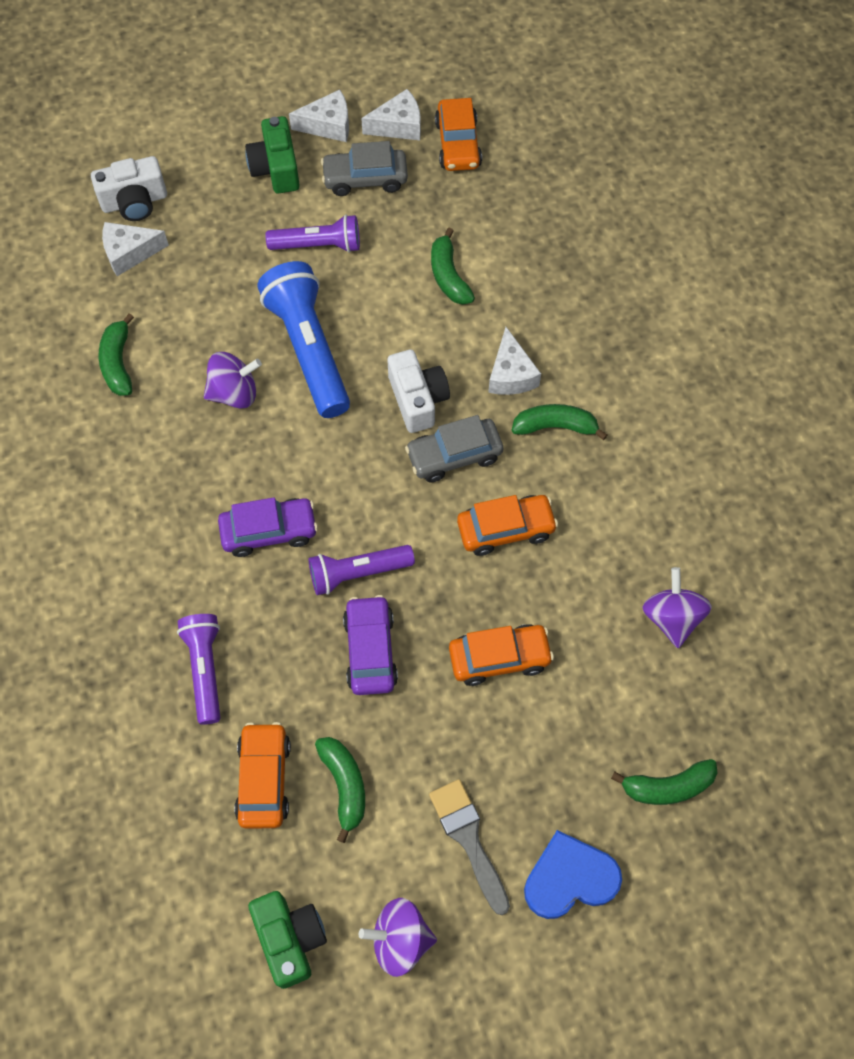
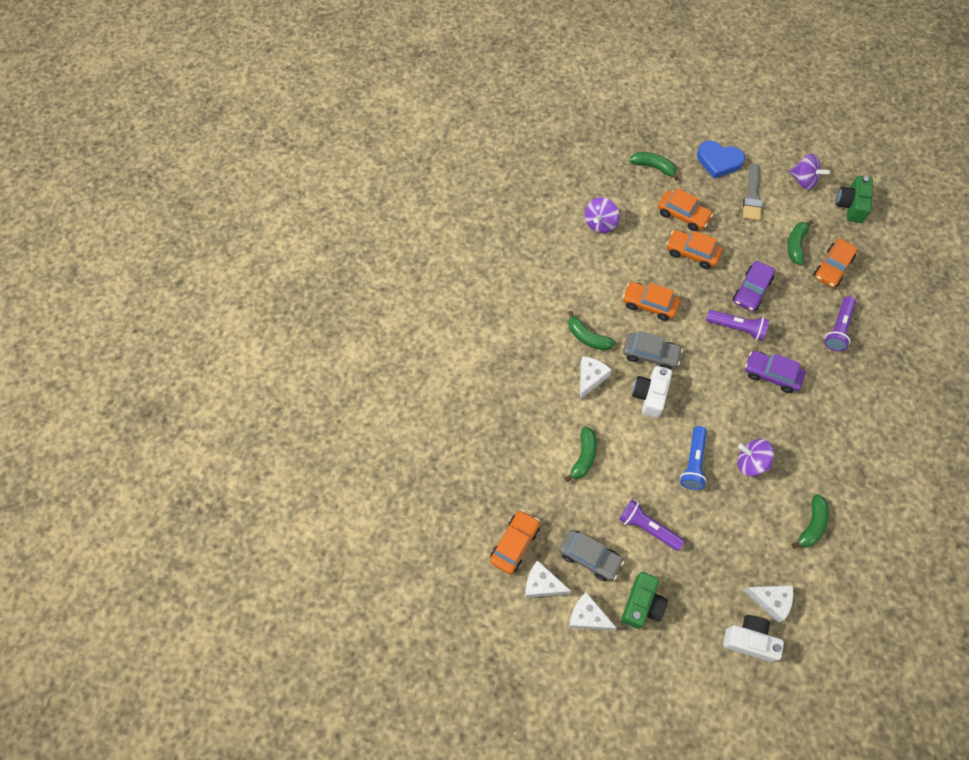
camera: 145 degrees left, 0 degrees up
blue flashlight [257,261,350,418] -> blue flashlight [680,426,707,490], size x0.61
none -> orange car [658,188,713,231]

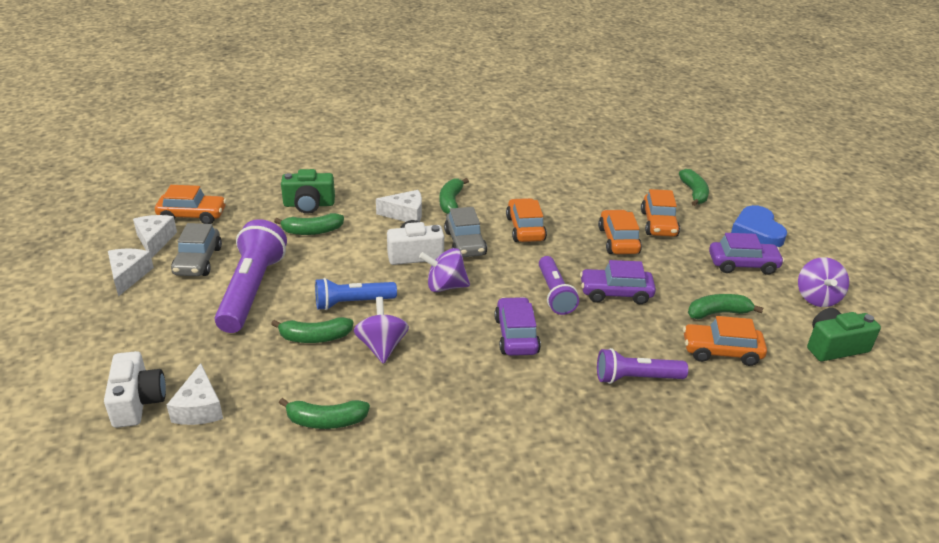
camera: 60 degrees right, 30 degrees down
purple spinning top [585,197,620,233] -> purple spinning top moved to [419,248,470,292]
purple flashlight [619,500,685,551] -> purple flashlight [215,219,287,333], size x1.63
green camera [621,572,668,629] -> green camera moved to [281,169,335,214]
grey brush [743,164,763,221] -> purple car [709,233,784,275]
none -> green banana [271,317,354,343]

